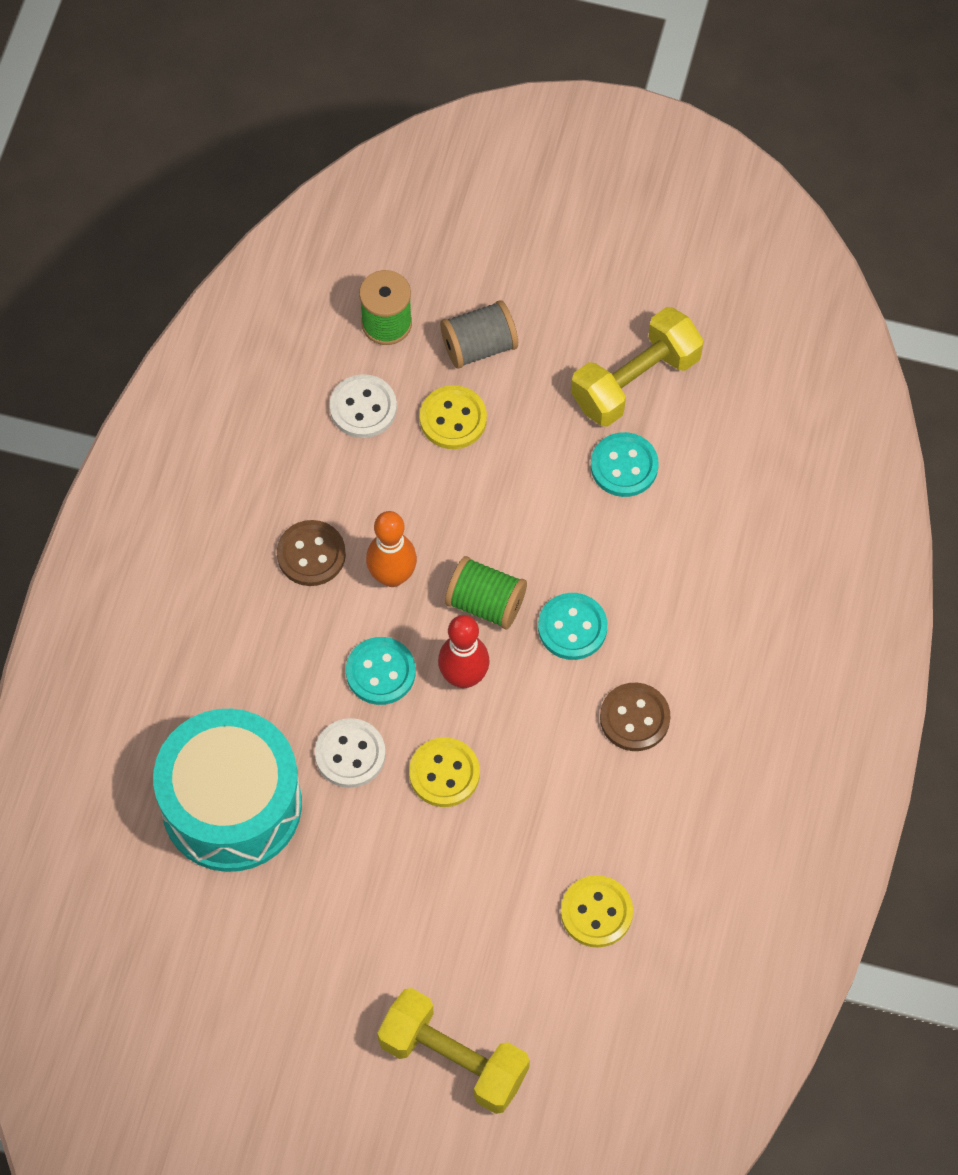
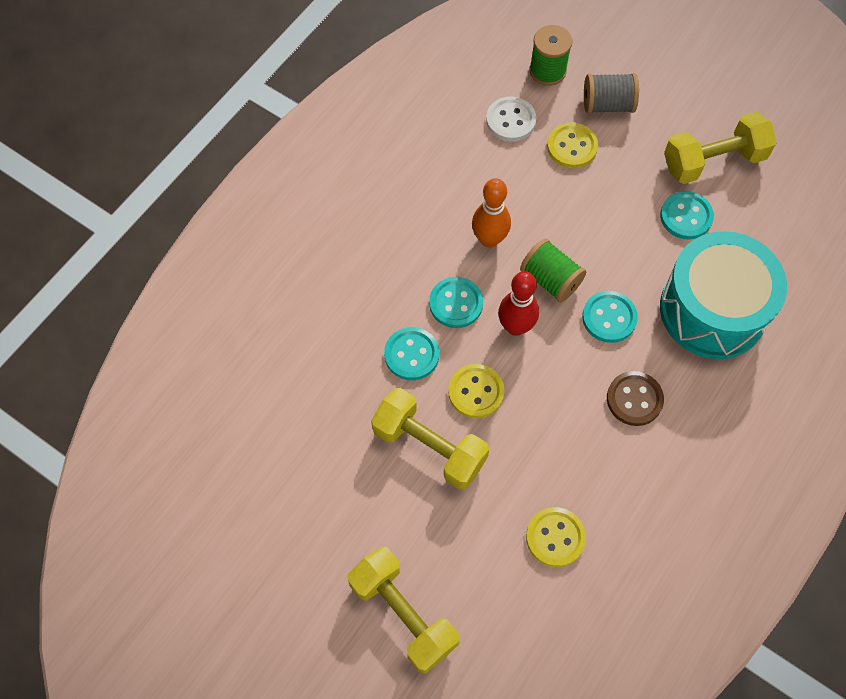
camera: 20 degrees right, 0 degrees up
turquoise drum [153,709,302,872] -> turquoise drum moved to [660,231,787,359]
brown button [277,520,346,586] -> none
white button [315,718,386,788] -> turquoise button [384,327,439,380]
none -> yellow dumbbell [371,388,489,490]

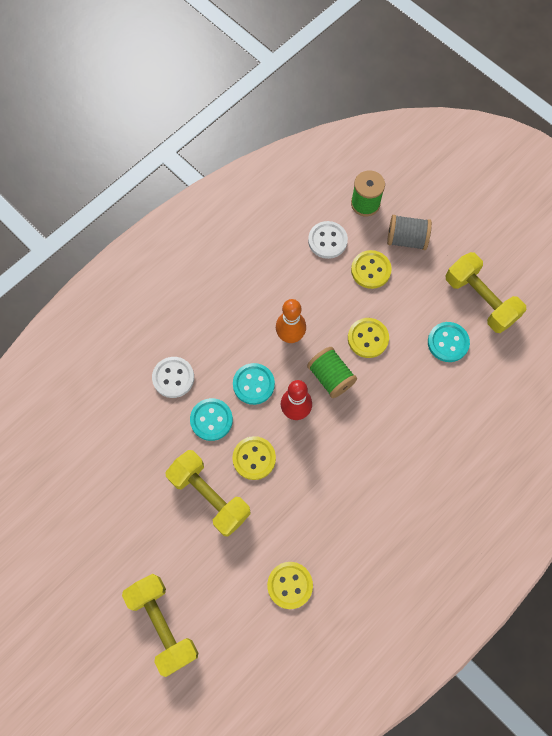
camera: 10 degrees right, 5 degrees up
turquoise button [582,291,638,343] -> none
brown button [607,371,664,426] -> none
turquoise drum [660,231,787,359] -> none
yellow dumbbell [664,112,777,184] -> yellow dumbbell turned 60 degrees clockwise [446,252,526,333]
none -> white button [152,357,194,398]
none -> yellow button [348,318,389,358]

